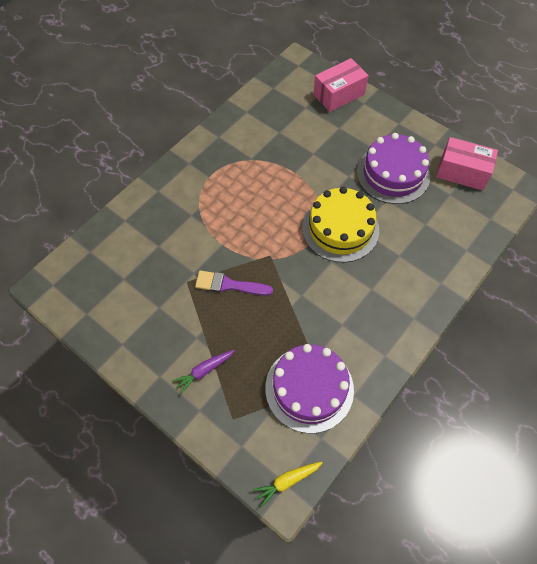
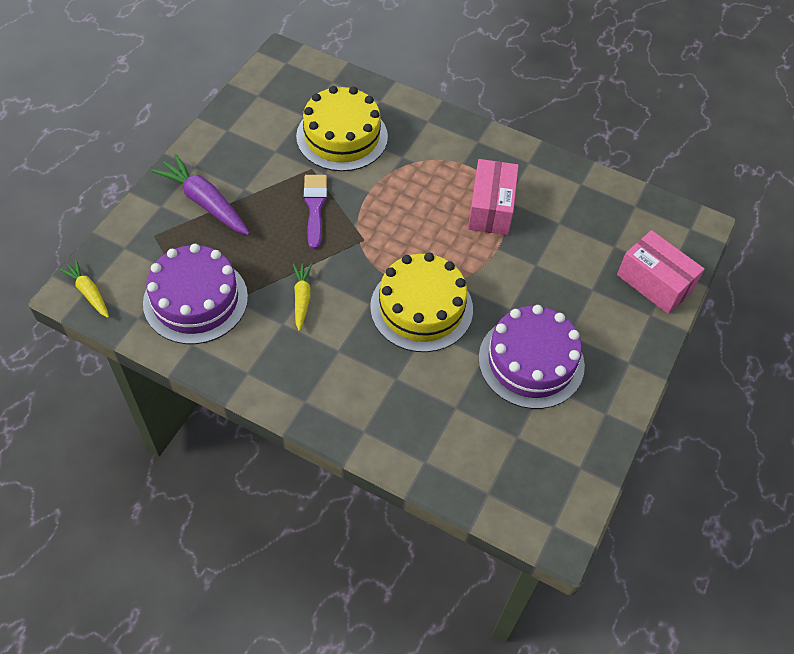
camera: 75 degrees right, 5 degrees down
purple carrot [172,350,235,394] -> purple carrot [152,154,250,235], size x1.71
pink box [436,137,498,191] -> pink box moved to [468,159,519,235]
none -> yellow carrot [293,264,312,331]
none -> yellow cake [296,86,388,171]

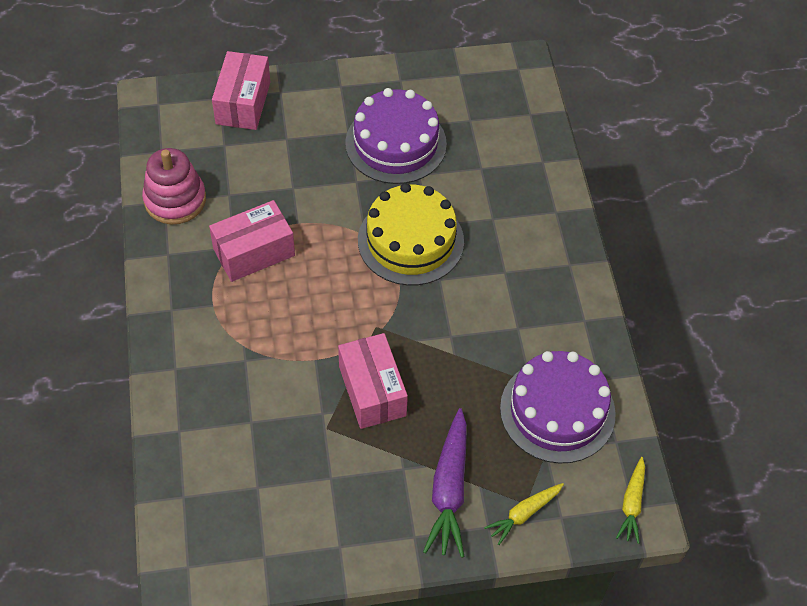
camera: 125 degrees left, 0 degrees up
yellow carrot [293,264,312,331] -> yellow carrot moved to [484,483,564,545]
yellow cake [296,86,388,171] -> none
purple brush [303,175,327,249] -> pink box [338,333,408,429]
none -> pink stacking toy [142,148,206,225]

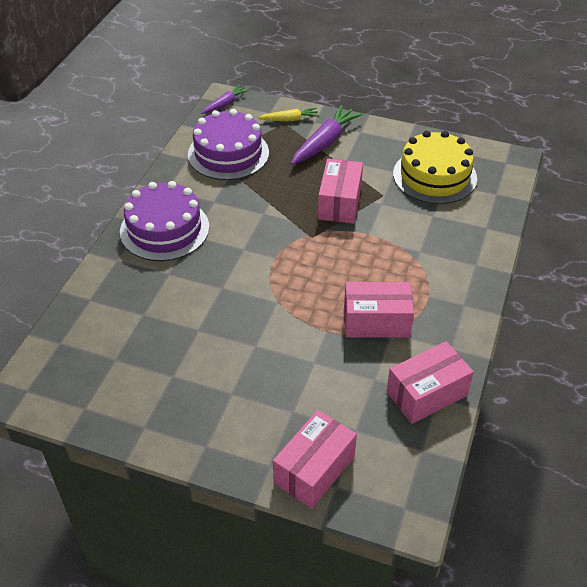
camera: 150 degrees left, 10 degrees down
pink stacking toy [142,148,206,225] -> pink box [386,341,474,424]
purple cake [345,88,447,184] -> purple cake moved to [120,181,209,261]
yellow cake [358,183,464,286] -> yellow cake moved to [393,131,477,204]
yellow carrot [616,457,645,544] -> purple carrot [201,85,249,114]

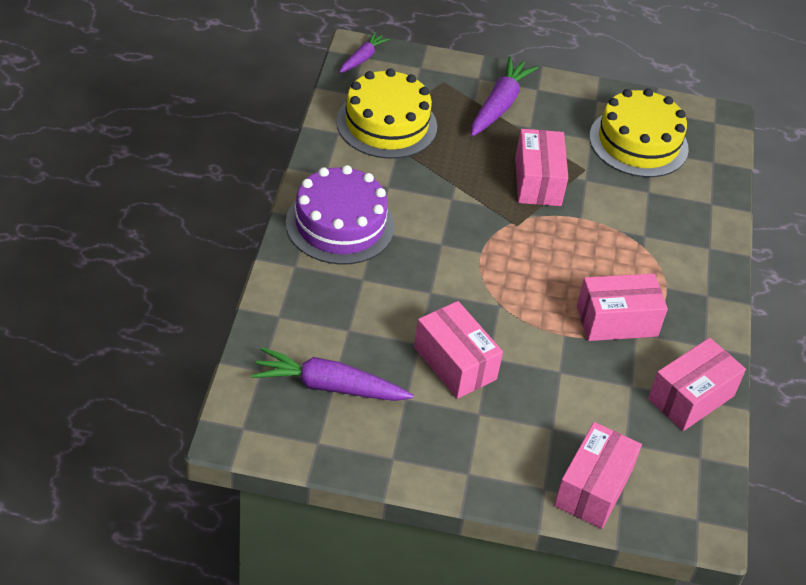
camera: 15 degrees left, 0 degrees up
purple cake [188,109,269,180] -> yellow cake [336,68,437,159]
yellow carrot [258,107,319,121] -> none
none -> purple carrot [251,347,414,401]
none -> pink box [414,301,503,399]

